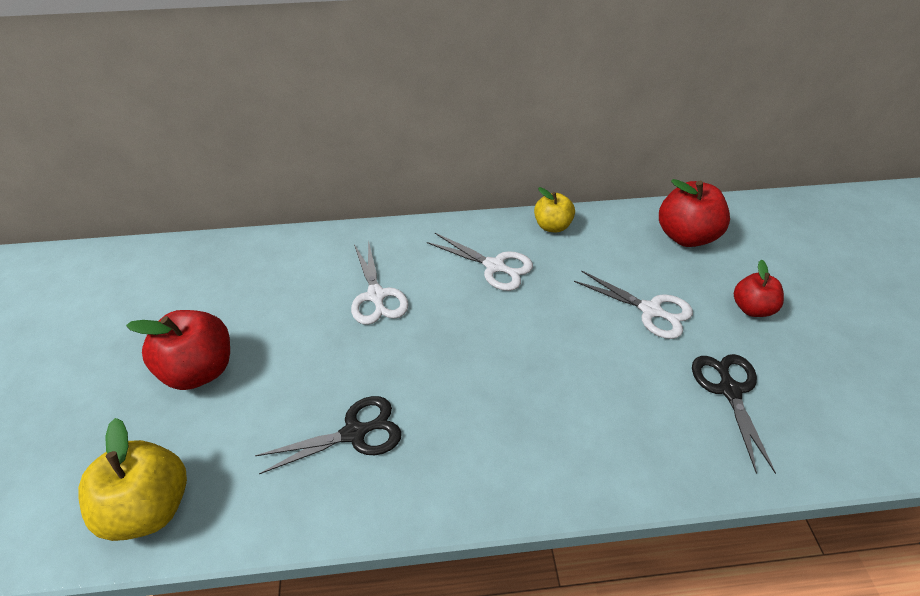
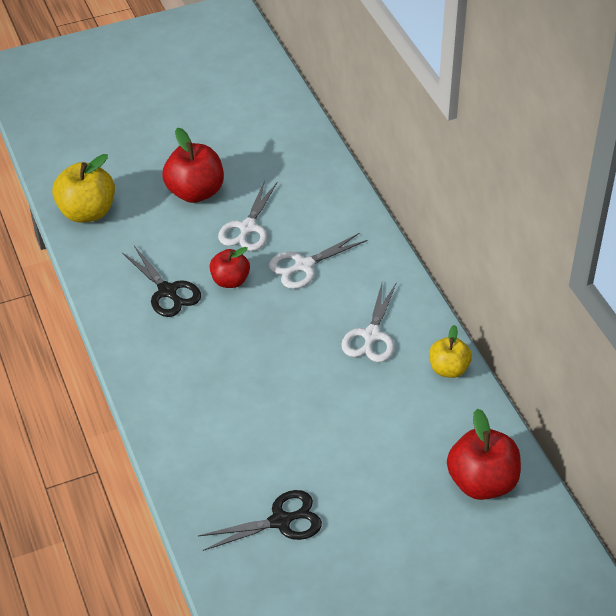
camera: 75 degrees right, 0 degrees up
white scissors [574,270,693,339] -> white scissors moved to [218,180,277,251]
red apple [734,259,784,317] -> red apple moved to [210,247,250,288]

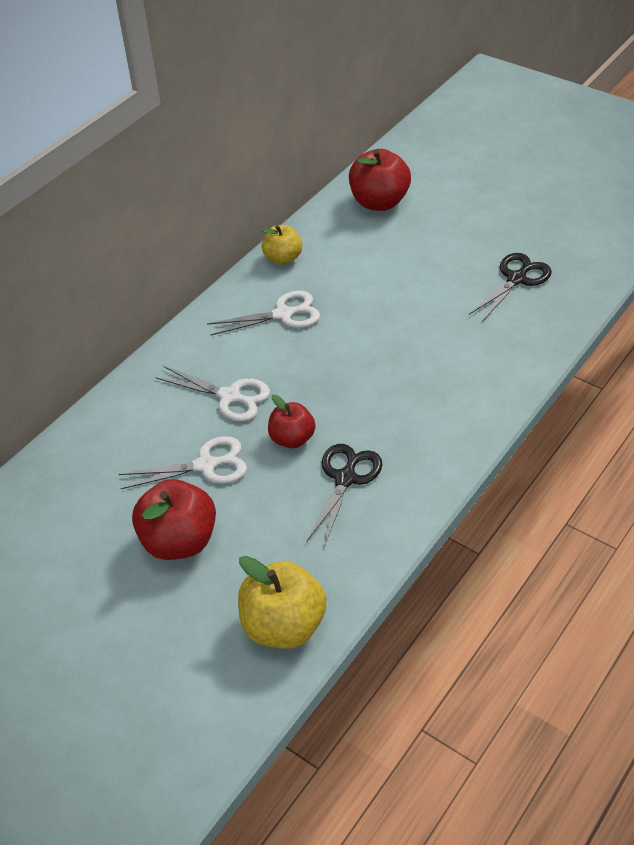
camera: 120 degrees left, 0 degrees up
black scissors [198,490,322,551] -> black scissors turned 90 degrees clockwise [469,253,552,322]

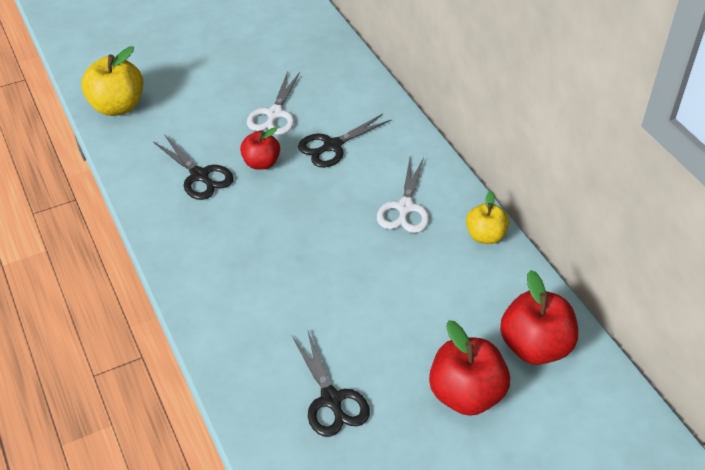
camera: 115 degrees right, 0 degrees up
red apple [132,479,216,560] -> red apple moved to [429,320,510,416]
white scissors [155,366,270,421] -> black scissors [298,114,391,168]

